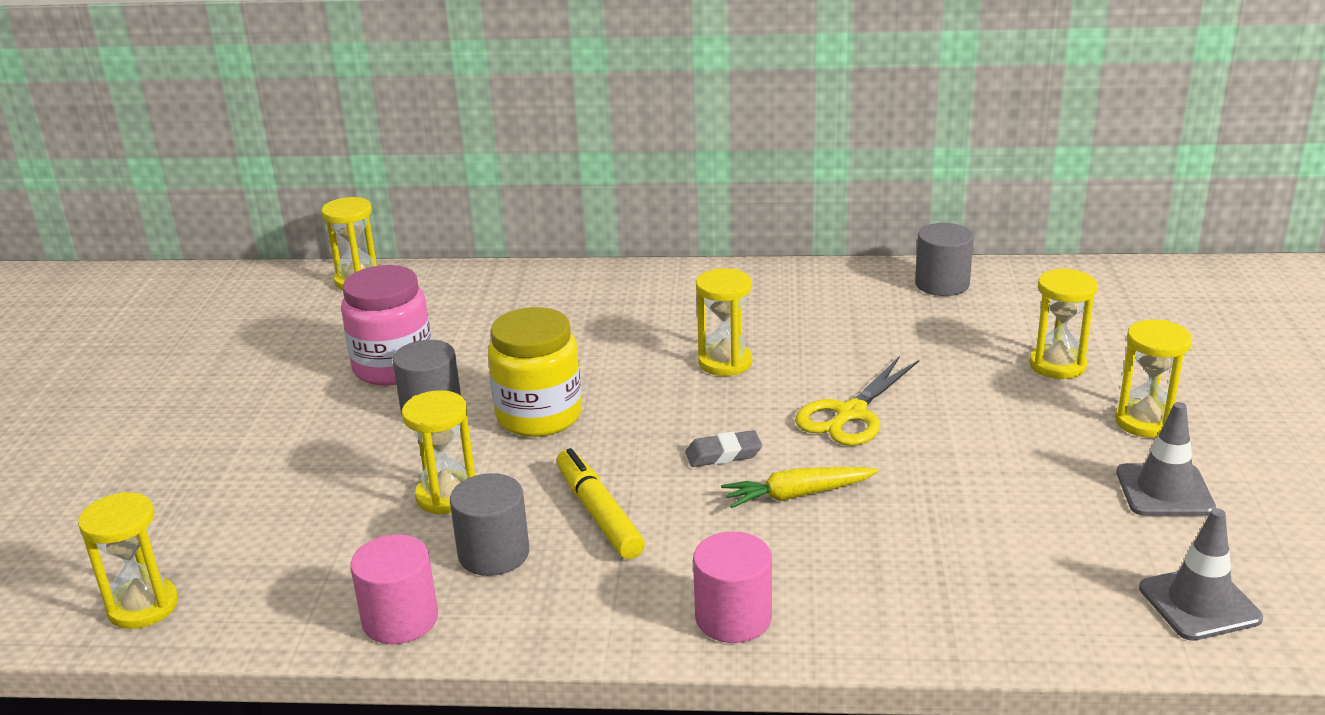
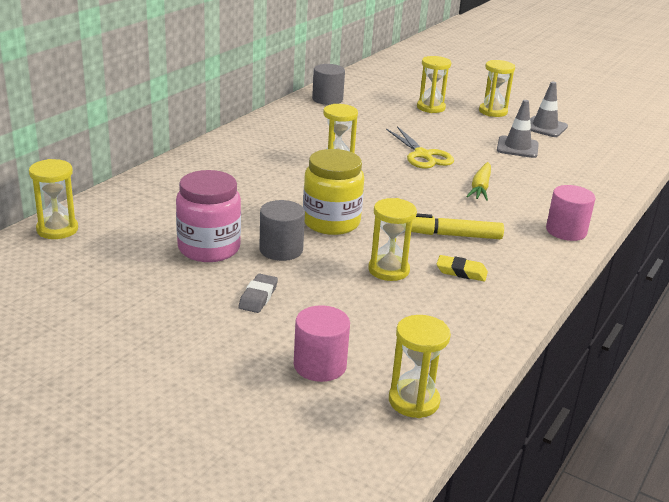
camera: 65 degrees left, 0 degrees up
pink cylinder [350,534,438,644] -> pink cylinder moved to [294,305,350,382]
grey cylinder [450,473,529,576] -> yellow eraser [437,255,488,281]
grey eraser [685,430,762,467] -> grey eraser moved to [238,274,278,313]
grey traffic cone [1139,508,1263,641] -> grey traffic cone moved to [497,100,539,158]

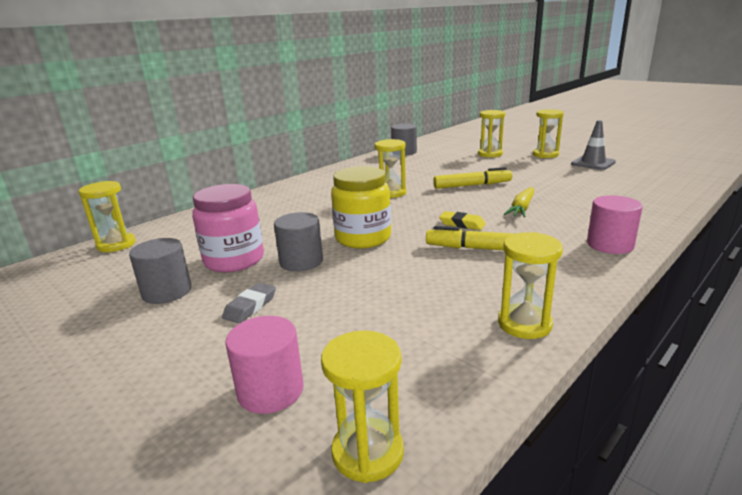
camera: 15 degrees right, 5 degrees down
yellow hourglass [368,198,417,281] -> yellow hourglass moved to [498,232,563,339]
yellow scissors [386,126,454,169] -> yellow marker [433,167,512,189]
yellow eraser [437,255,488,281] -> yellow eraser moved to [439,211,486,230]
grey traffic cone [497,100,539,158] -> none
none -> grey cylinder [129,238,191,304]

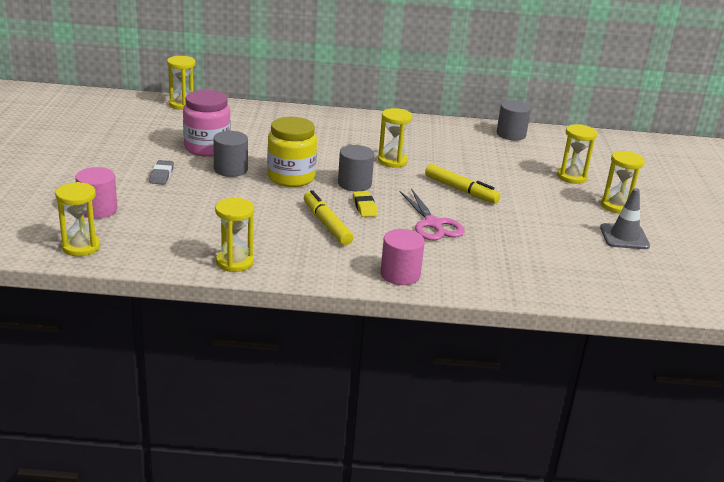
camera: 45 degrees right, 5 degrees up
grey cylinder [129,238,191,304] -> grey cylinder moved to [338,145,374,191]
grey eraser [222,283,276,324] -> grey eraser turned 75 degrees counterclockwise [149,160,174,185]
yellow carrot [504,187,534,217] -> pink scissors [400,188,465,240]

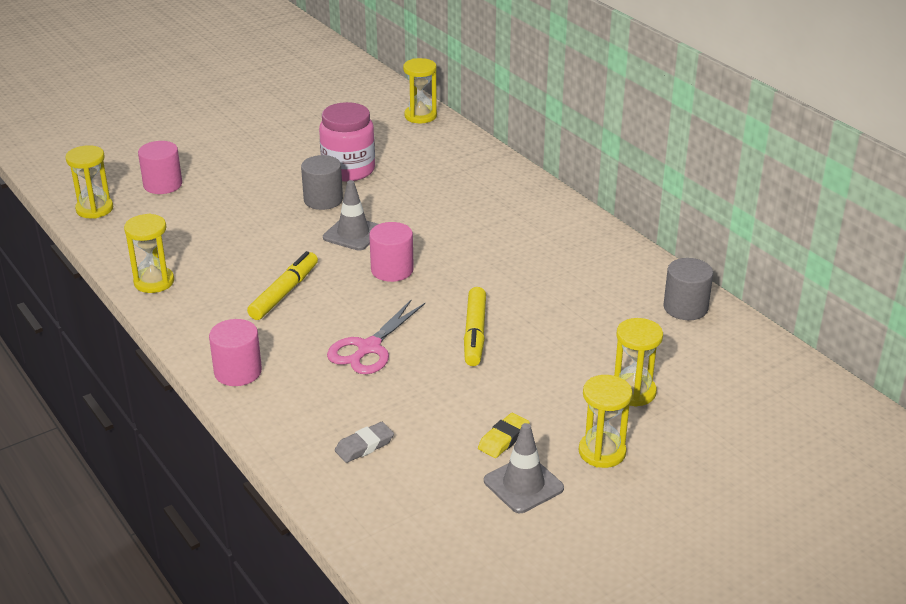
camera: 55 degrees right, 5 degrees up
grey eraser [149,160,174,185] -> grey eraser moved to [335,422,394,463]
yellow jar [267,117,317,187] -> grey traffic cone [323,180,378,251]
grey cylinder [338,145,374,191] -> pink cylinder [369,222,414,282]
yellow eraser [353,191,378,217] -> yellow eraser moved to [478,413,530,458]
yellow hourglass [378,108,412,168] -> none

